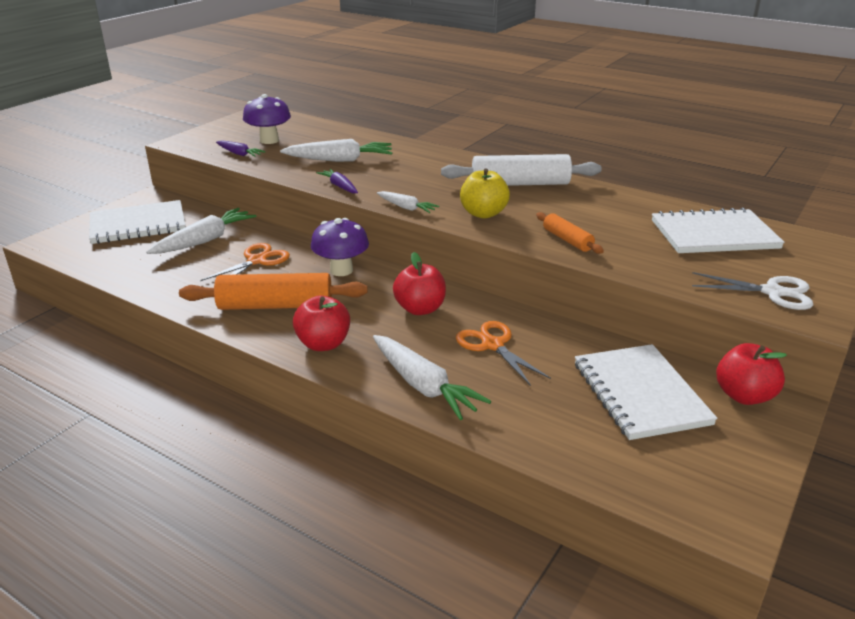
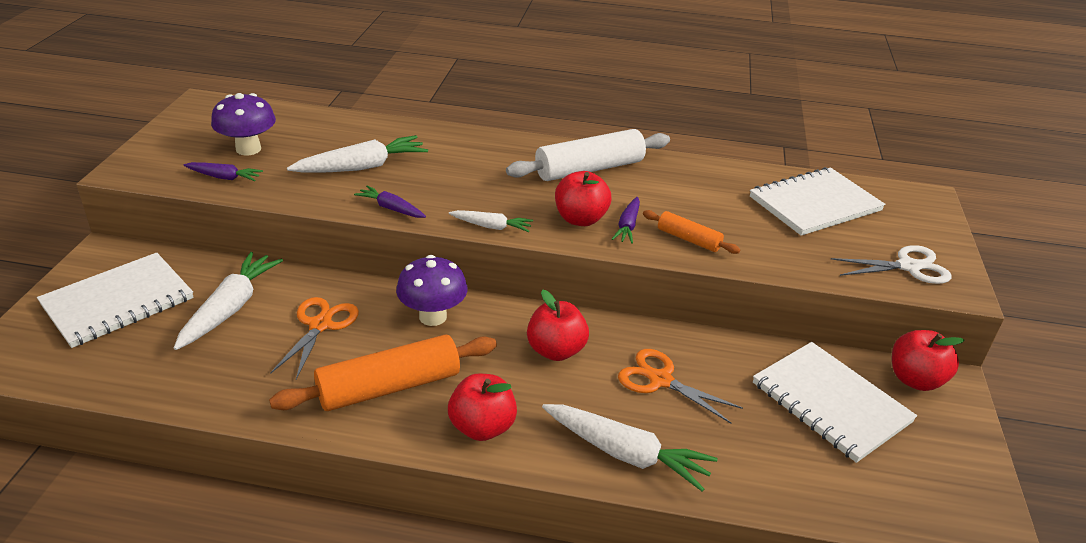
camera: 25 degrees left, 5 degrees up
yellow apple [460,169,510,218] -> red apple [555,171,611,226]
none -> purple carrot [612,197,640,244]

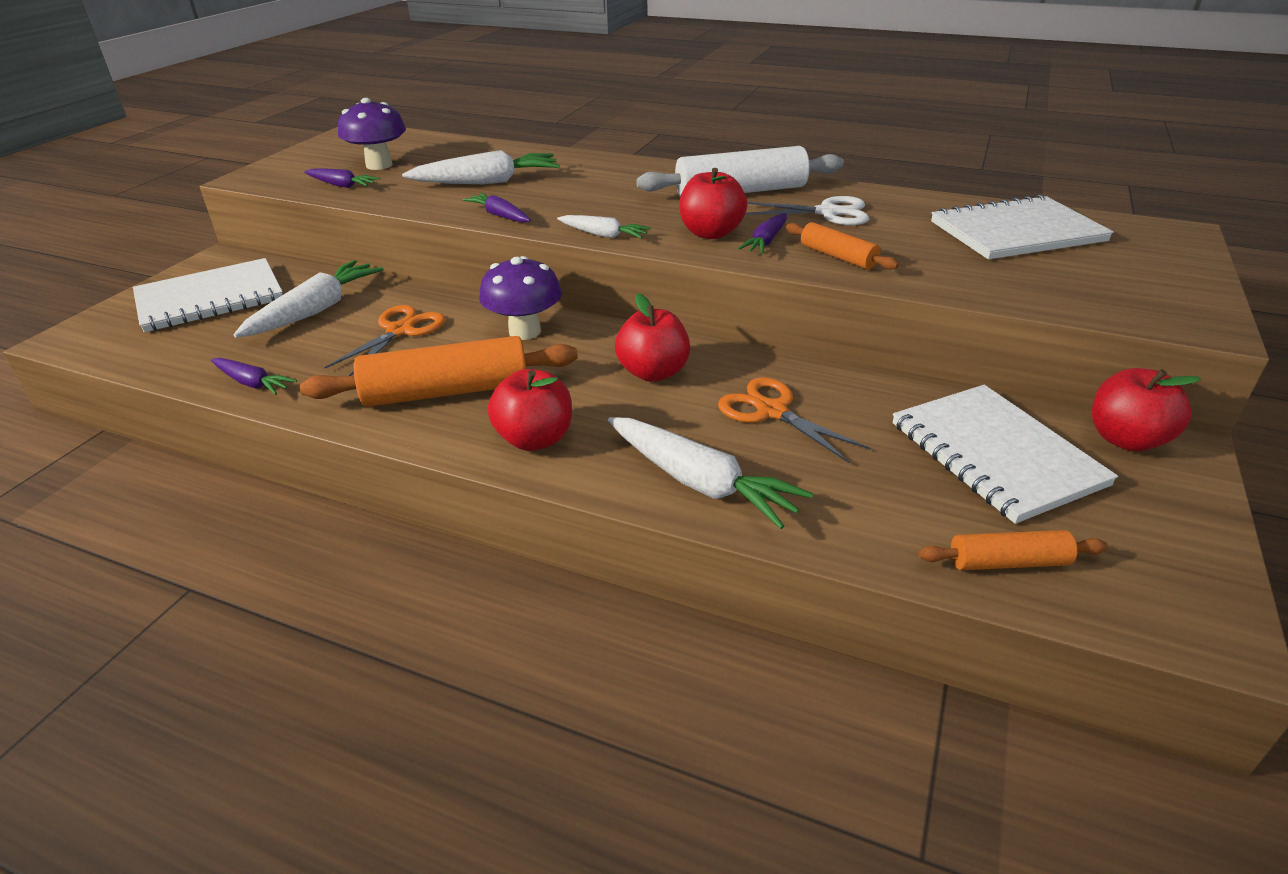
camera: 15 degrees right, 0 degrees up
white scissors [831,245,952,284] -> white scissors moved to [745,196,869,225]
none -> purple carrot [211,358,297,395]
none -> orange rolling pin [918,530,1108,570]

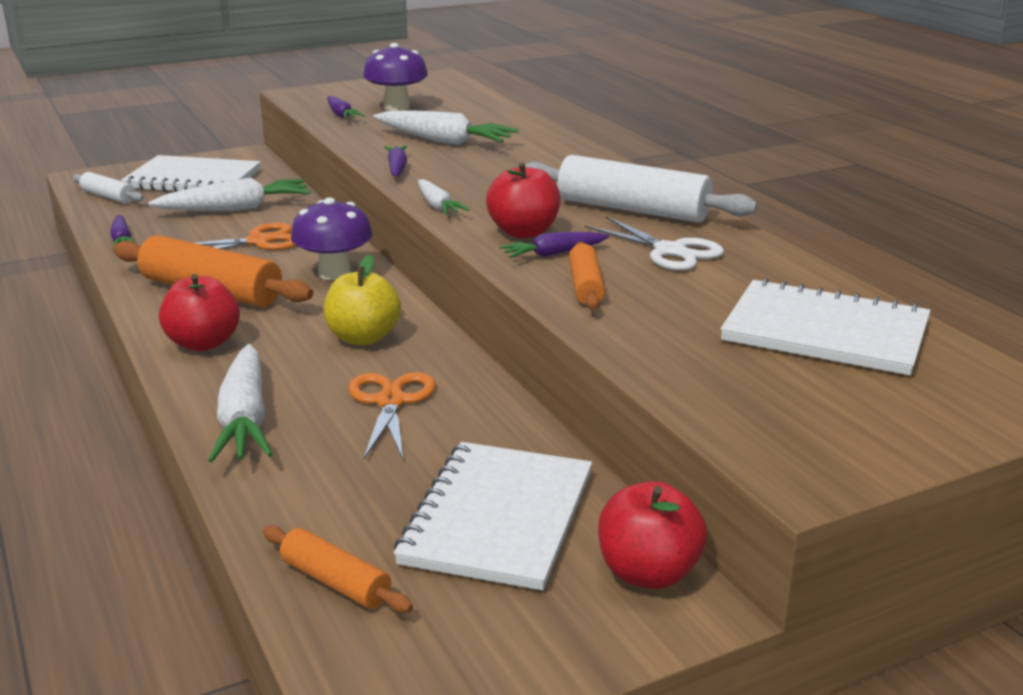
camera: 40 degrees right, 10 degrees down
red apple [615,293,690,382] -> yellow apple [324,255,401,345]
none -> white rolling pin [72,172,144,204]

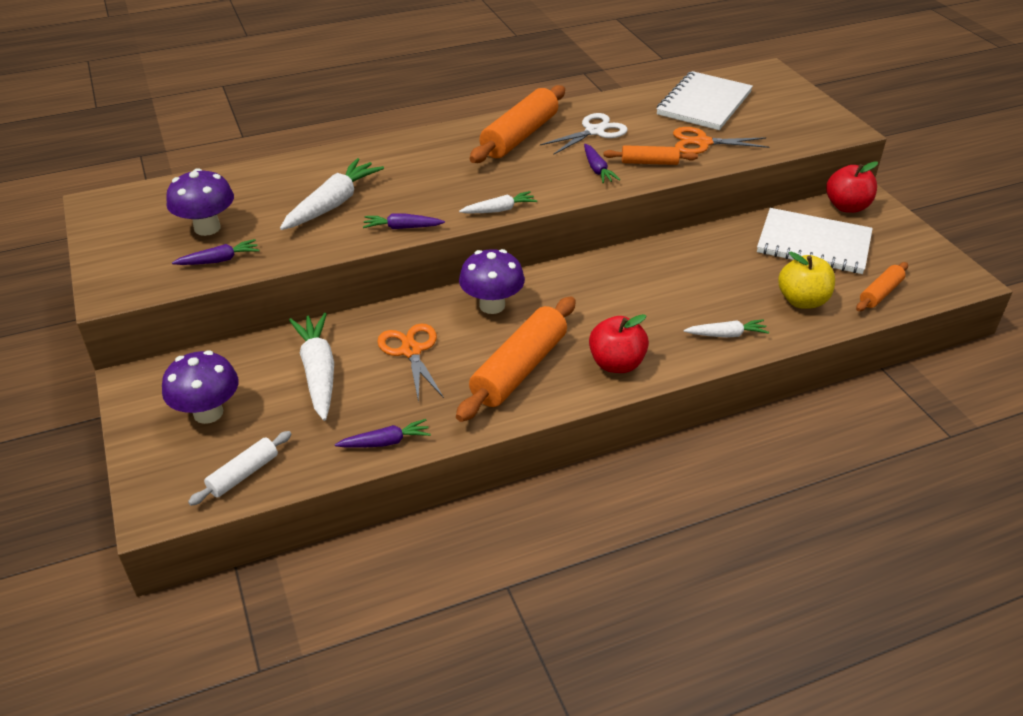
camera: 85 degrees left, 15 degrees up
white notebook [121,155,261,192] -> purple mushroom [162,351,239,424]
white carrot [208,344,273,462] -> white carrot [684,319,769,338], size x0.56
yellow apple [324,255,401,345] -> yellow apple moved to [778,252,835,309]
orange scissors [348,372,435,459] -> orange scissors moved to [673,127,769,154]
red apple [486,162,560,238] -> none
white rolling pin [525,155,758,223] -> orange rolling pin [470,85,565,163]

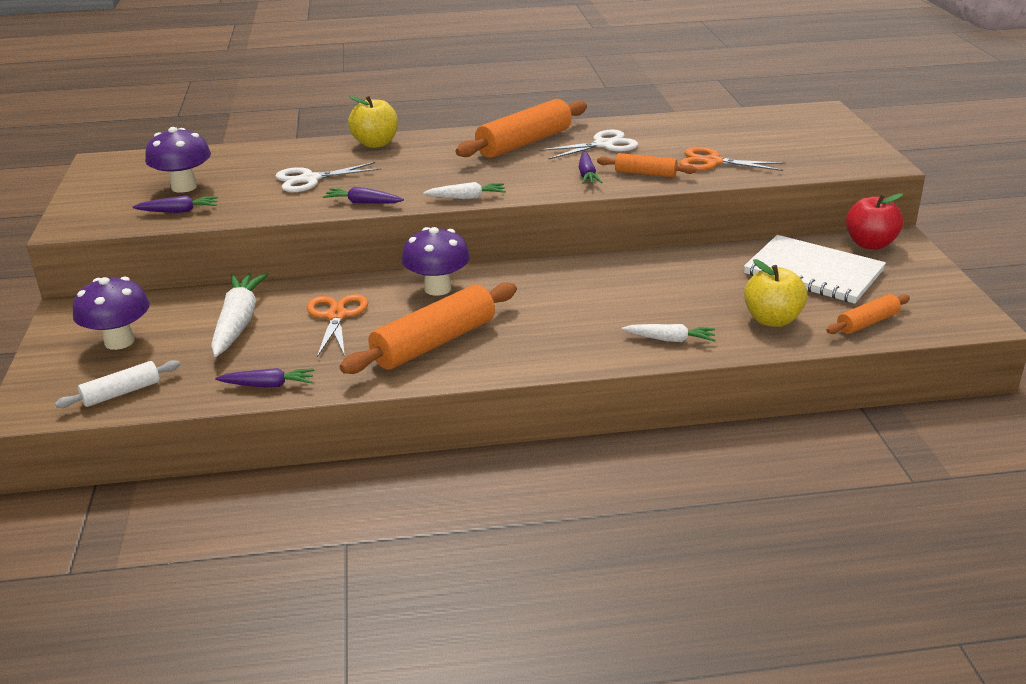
camera: 15 degrees right, 10 degrees down
white carrot [280,158,384,230] -> white scissors [276,162,381,192]
red apple [589,314,649,373] -> none
white notebook [657,71,753,130] -> none
none -> yellow apple [348,96,398,148]

